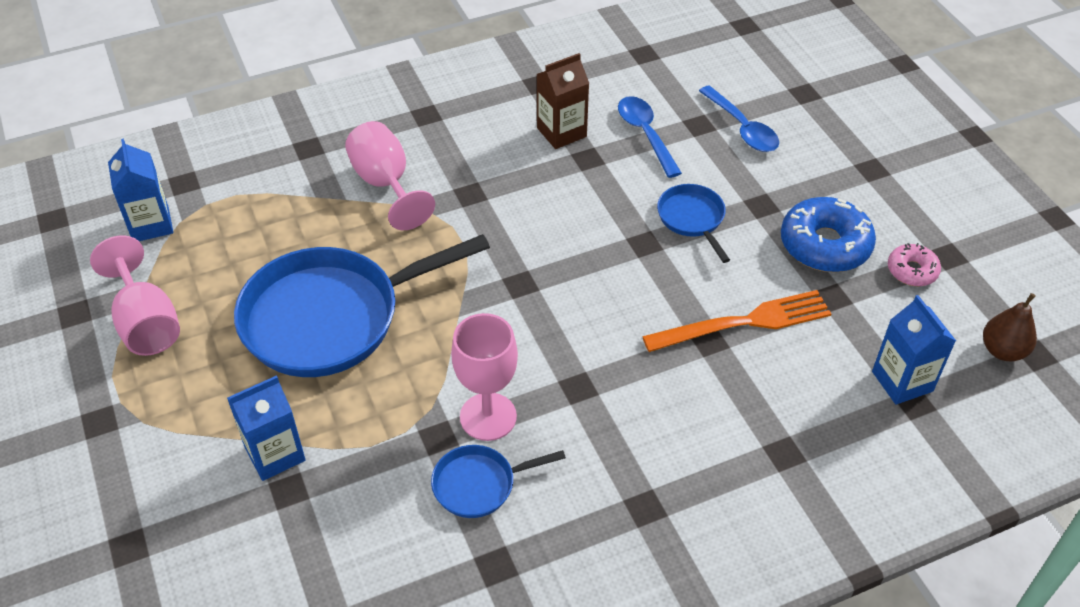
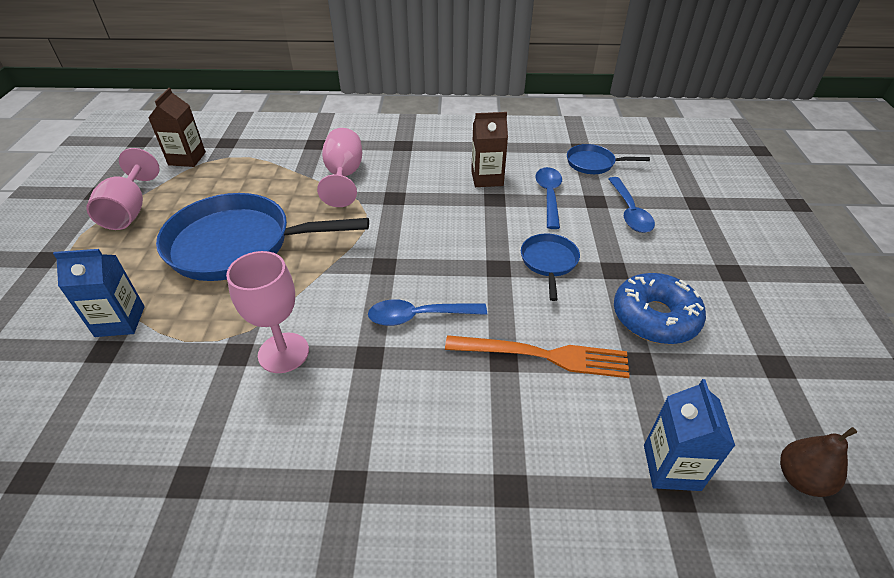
camera: 25 degrees right, 5 degrees down
blue carton [108,138,173,241] -> brown carton [148,88,206,167]
blue pan [431,445,566,518] -> blue pan moved to [567,144,650,174]
pink donut [888,243,941,286] -> none
none -> blue spoon [368,299,487,326]

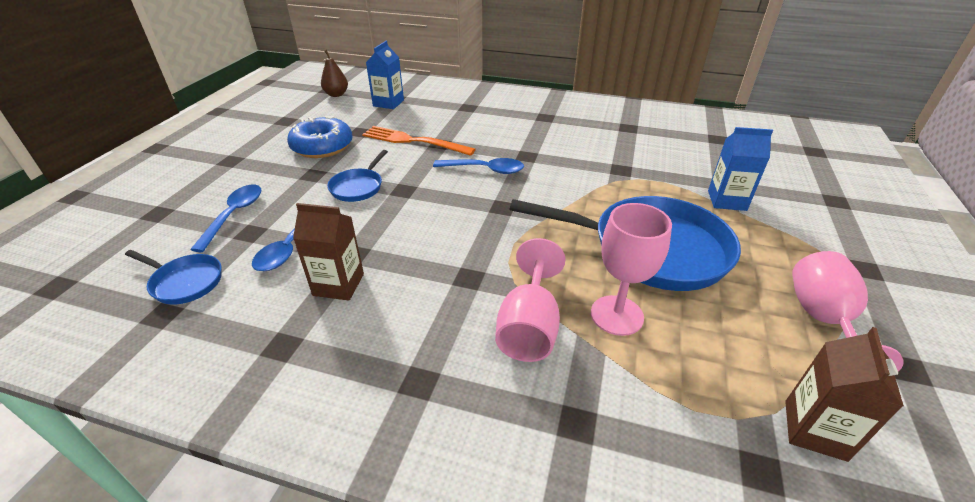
camera: 165 degrees left, 5 degrees down
pink goblet [226,251,309,373] -> pink goblet moved to [591,203,672,336]

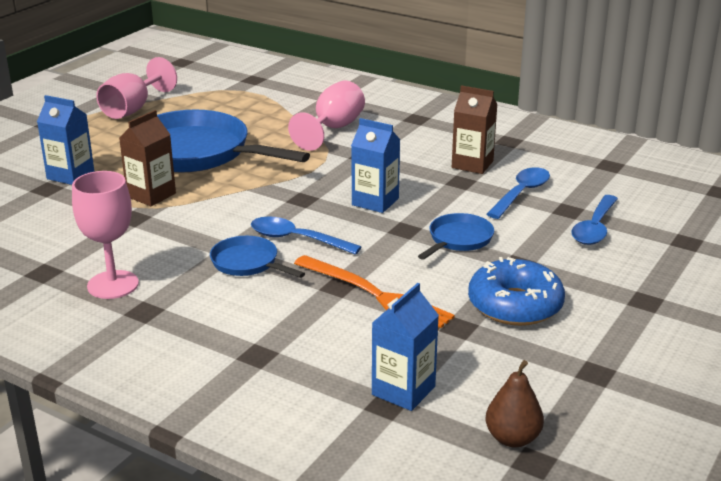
camera: 165 degrees left, 10 degrees down
blue pan [125,250,222,304] -> blue pan moved to [210,236,305,278]
pink goblet [591,203,672,336] -> pink goblet moved to [72,171,139,299]
brown carton [785,327,904,462] -> brown carton moved to [119,110,176,206]
none -> blue carton [351,118,400,213]

